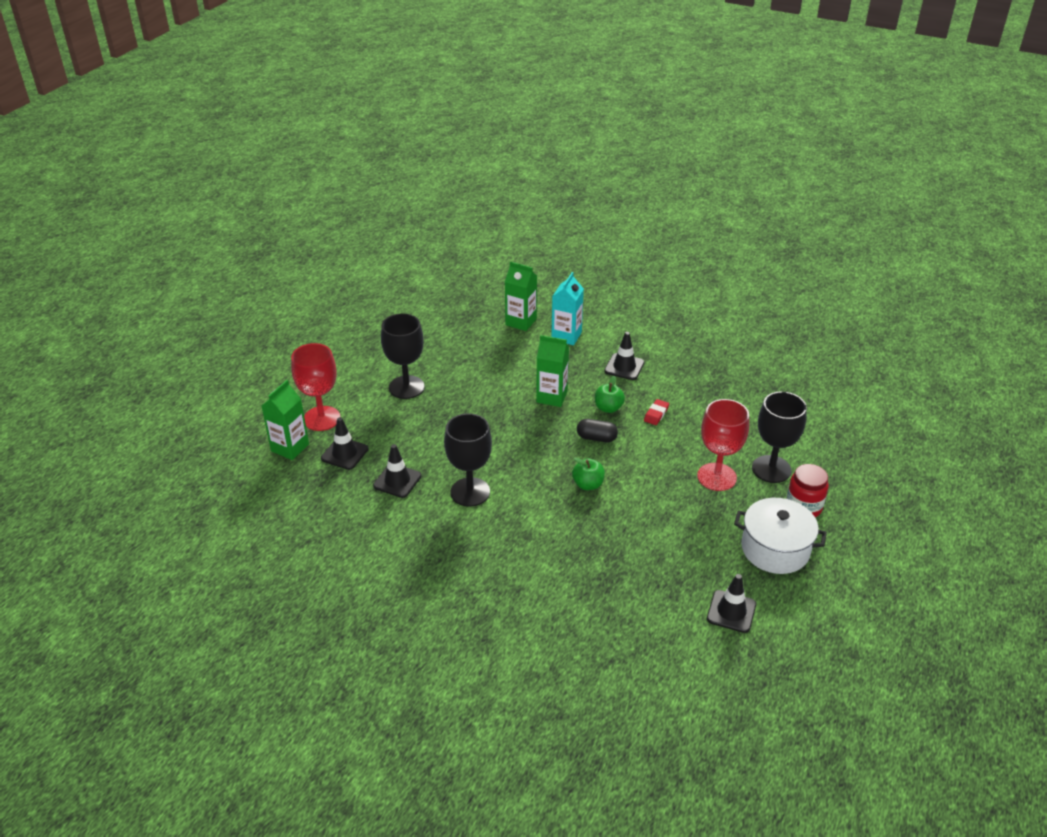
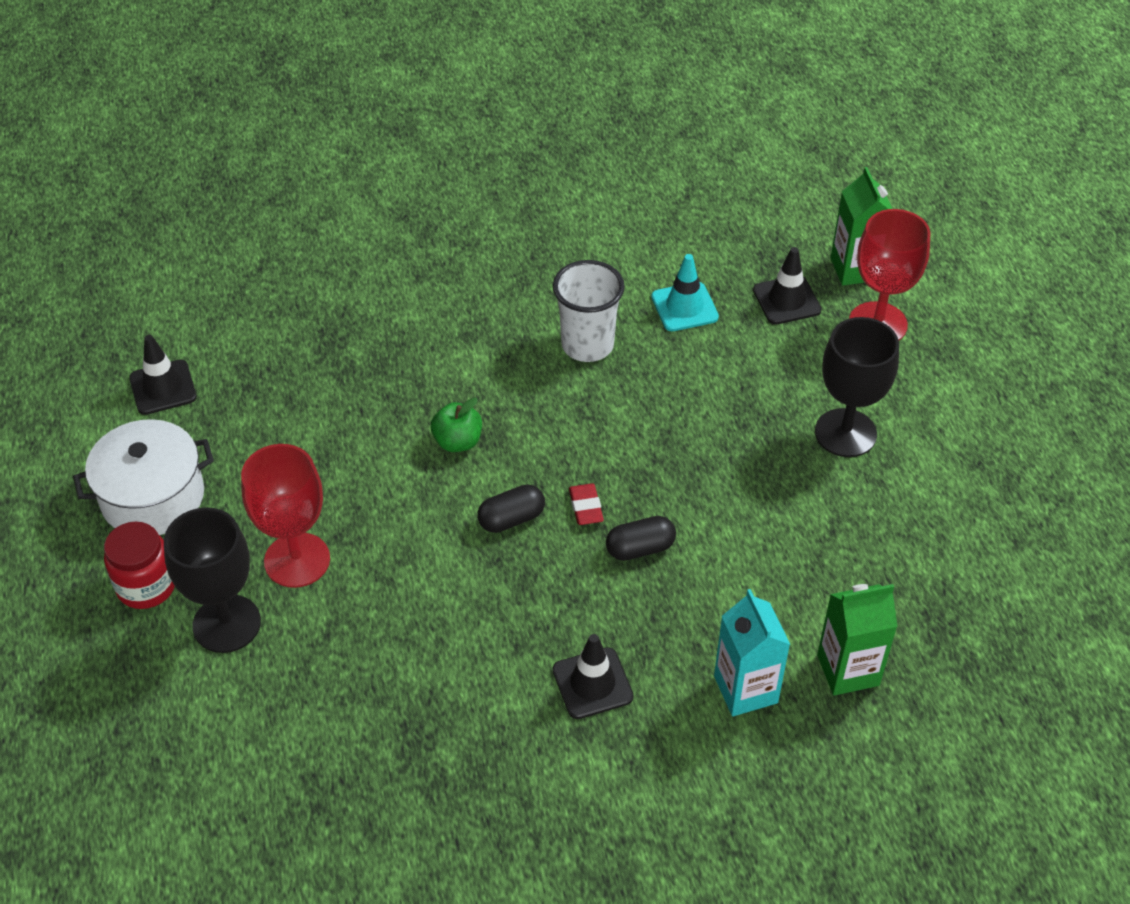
camera: 140 degrees right, 10 degrees up
black traffic cone [373,444,422,498] -> turquoise traffic cone [651,254,719,331]
black goblet [444,413,492,507] -> white cup [553,260,625,362]
green carton [536,335,569,407] -> black capsule [606,516,676,561]
green apple [595,376,625,413] -> none
red eraser [644,399,669,425] -> red eraser moved to [569,484,604,525]

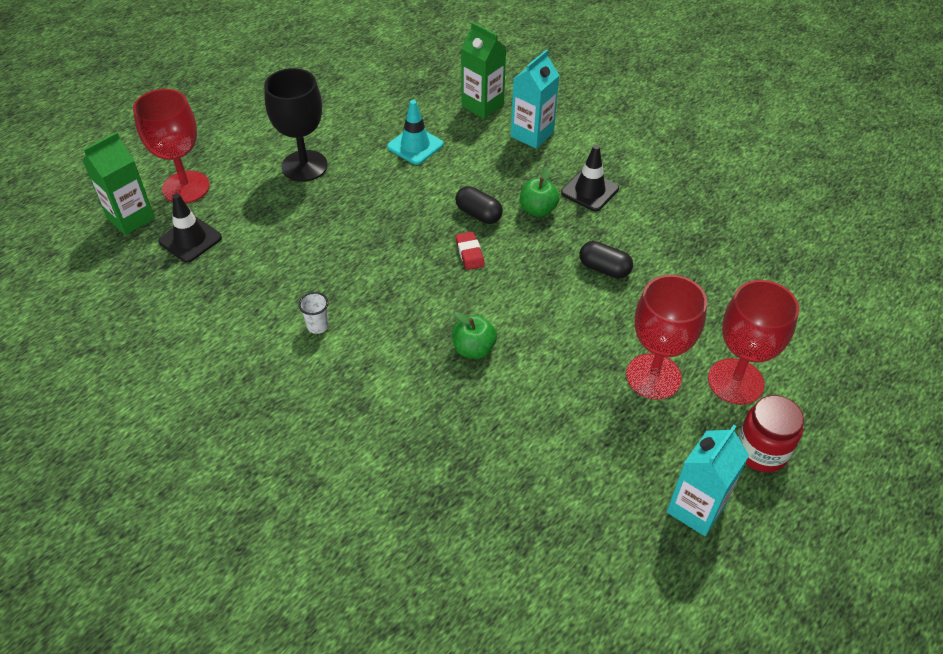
camera: 125 degrees left, 0 degrees up
white pot [73,419,214,535] -> turquoise carton [667,425,749,536]
black traffic cone [129,335,197,415] -> none
black goblet [164,507,261,653] -> red goblet [708,280,799,405]
black capsule [477,484,545,533] -> black capsule moved to [579,241,633,279]
white cup [553,260,625,362] -> white cup [299,292,329,334], size x0.47
red eraser [569,484,604,525] -> red eraser turned 60 degrees counterclockwise [455,232,485,270]
turquoise traffic cone [651,254,719,331] -> turquoise traffic cone moved to [387,100,443,165]
none -> green apple [520,168,559,217]

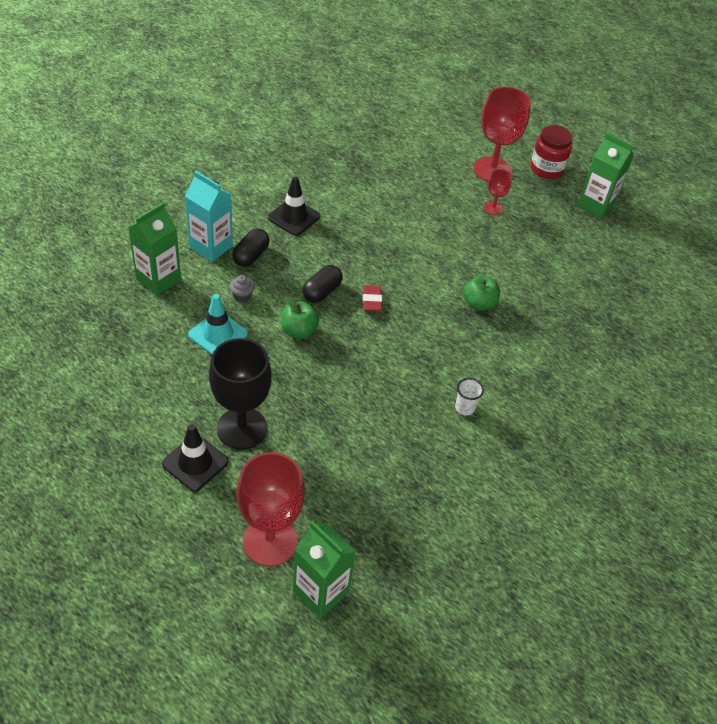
camera: 95 degrees left, 0 degrees up
black traffic cone [158,194,222,263] -> black traffic cone moved to [162,424,228,492]
red eraser [455,232,485,270] -> red eraser turned 75 degrees counterclockwise [363,285,382,311]
green apple [520,168,559,217] -> green apple moved to [281,296,319,339]
black capsule [579,241,633,279] -> black capsule moved to [232,228,270,267]
red goblet [626,275,707,400] -> red goblet [484,169,512,215], size x0.48
turquoise carton [667,425,749,536] -> green carton [577,133,634,218]
none -> grey cupcake [230,275,255,302]

